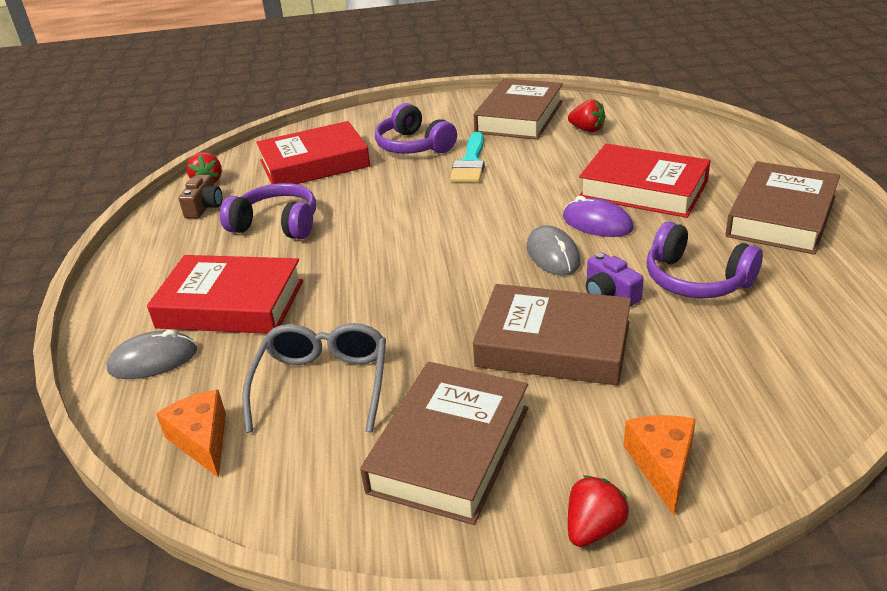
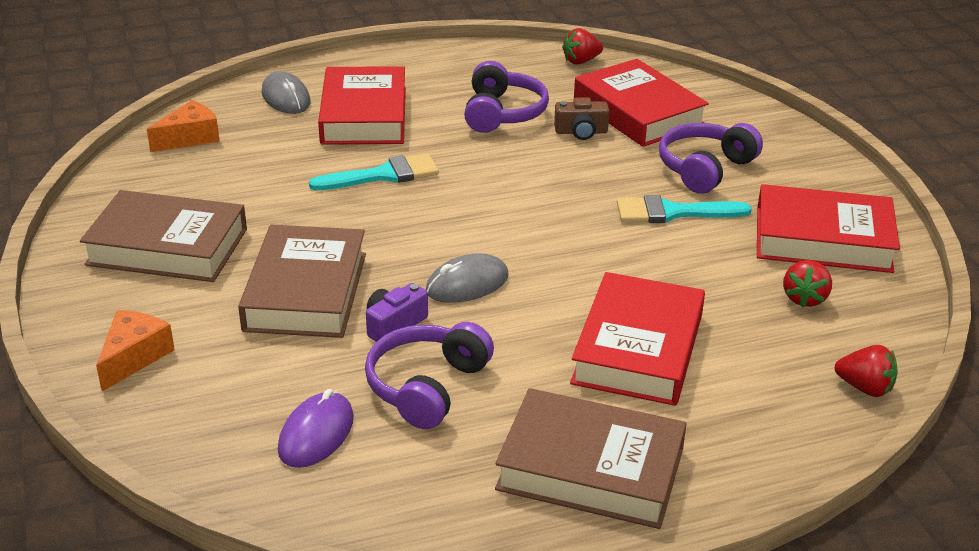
camera: 75 degrees right, 0 degrees up
brown camera [179,175,222,218] -> brown camera moved to [554,97,609,140]
grey glasses [242,323,386,433] -> none
brown book [474,78,563,140] -> red book [757,184,900,273]
purple mouse [563,196,634,237] -> purple mouse moved to [278,389,354,468]
red strawberry [568,476,629,547] -> red strawberry moved to [835,345,898,397]
orange cheese [624,415,696,515] -> orange cheese turned 60 degrees counterclockwise [96,310,175,392]
none -> turquoise brush [309,153,439,190]

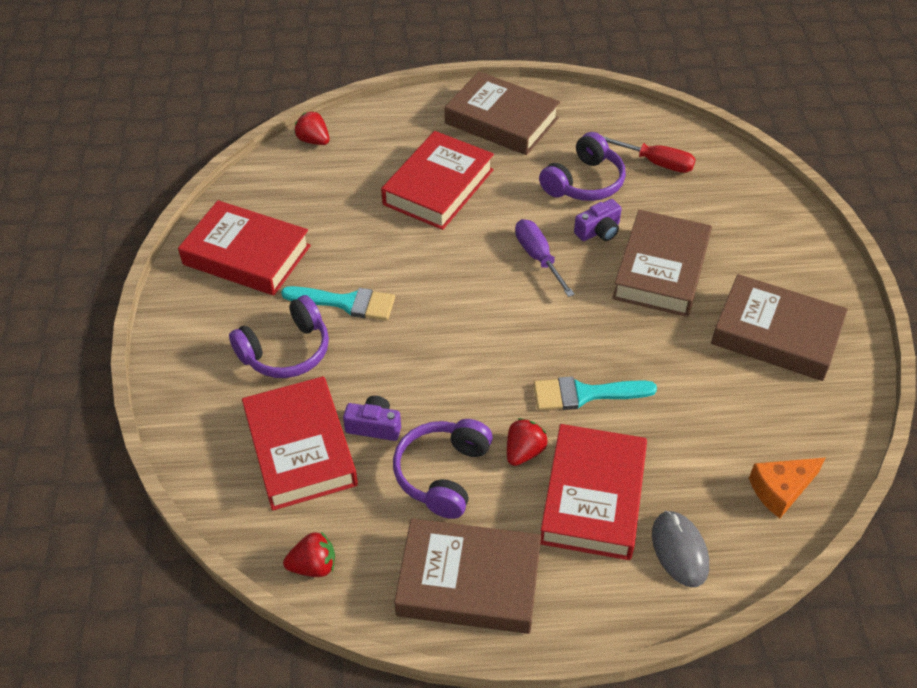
camera: 165 degrees left, 15 degrees up
orange cheese [96,310,175,392] -> none
purple mouse [278,389,354,468] -> red screwdriver [602,136,696,173]
grey mouse [426,253,509,303] -> purple screwdriver [515,219,575,297]
brown camera [554,97,609,140] -> purple camera [343,396,401,441]
red strawberry [783,260,832,308] -> red strawberry moved to [507,418,548,466]
none -> brown book [394,518,541,634]

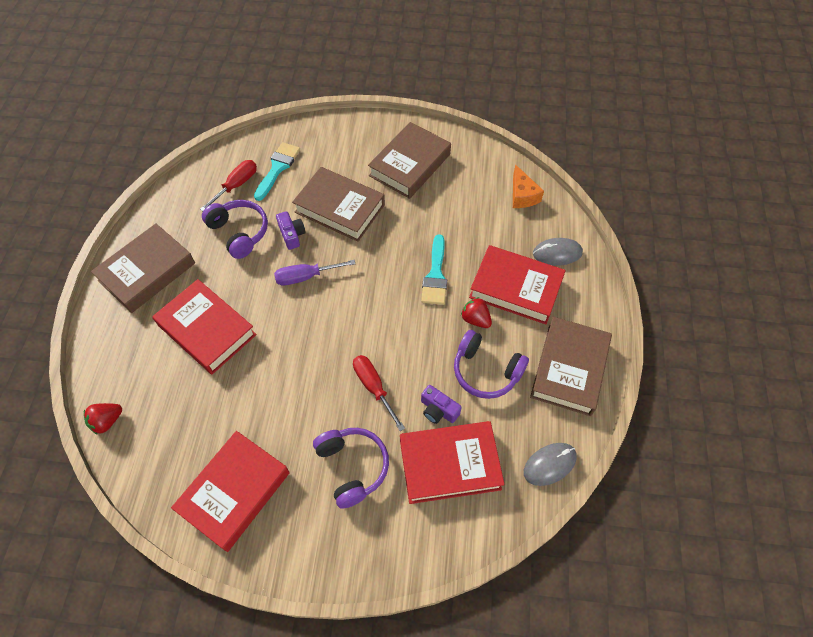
camera: 80 degrees left, 10 degrees up
turquoise brush [281,286,395,320] -> turquoise brush moved to [254,142,300,201]
red strawberry [283,532,335,577] -> grey mouse [524,443,577,486]
purple camera [343,396,401,441] -> purple camera turned 75 degrees counterclockwise [421,385,462,424]
none -> red screwdriver [353,355,405,431]

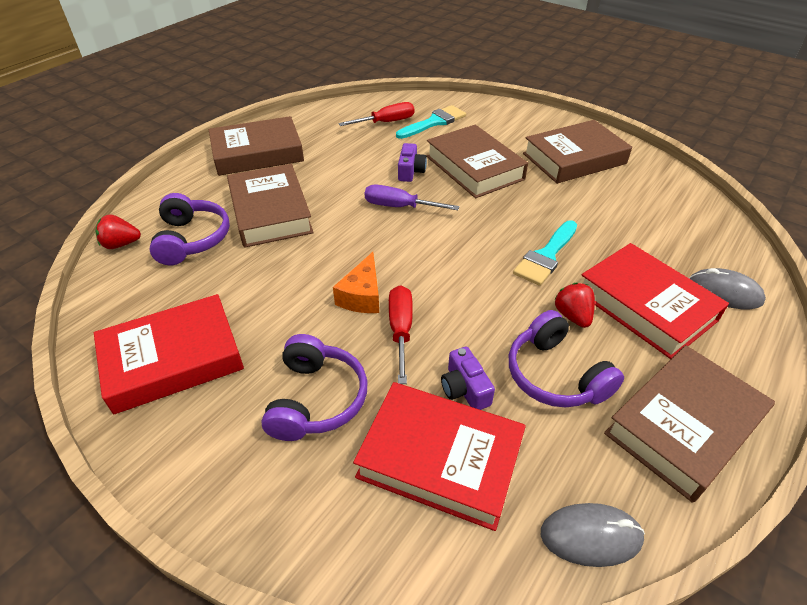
camera: 30 degrees right, 15 degrees down
red book [152,279,257,374] -> brown book [227,164,314,248]
purple headphones [202,200,268,259] -> purple headphones moved to [149,193,230,265]
orange cheese [513,165,544,208] -> orange cheese moved to [333,252,379,313]

